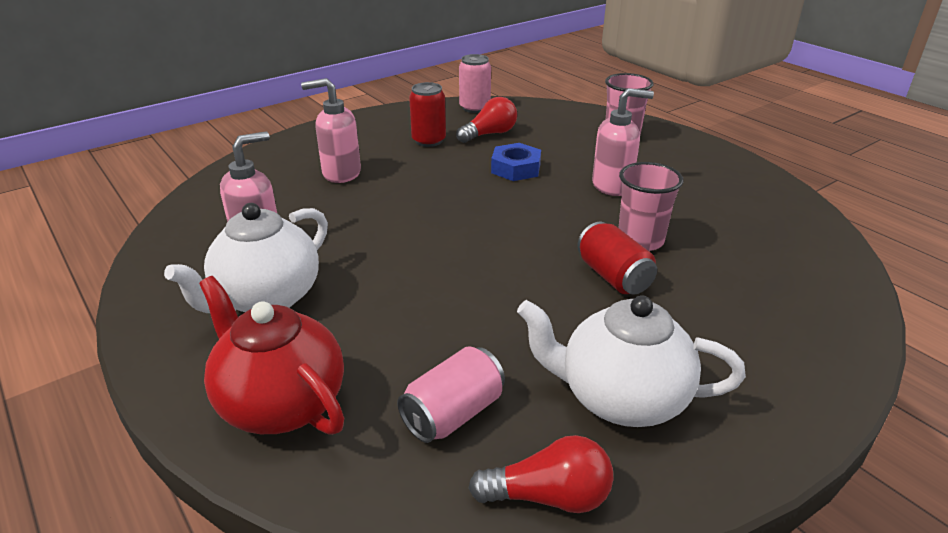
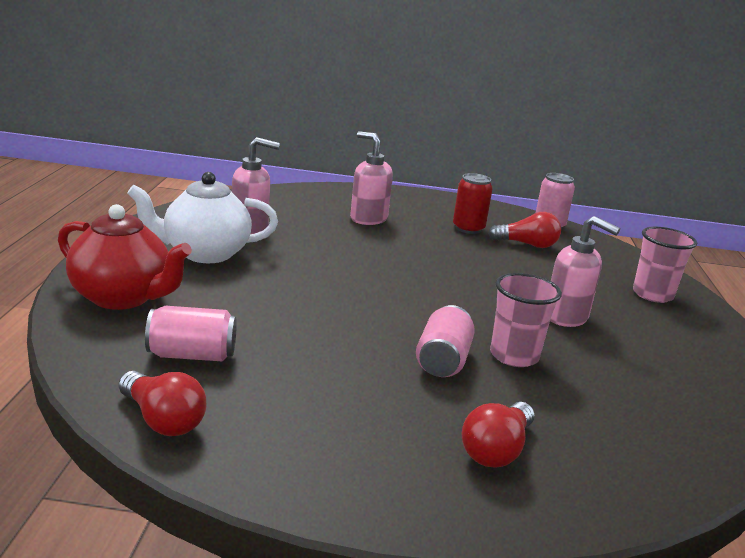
camera: 40 degrees right, 10 degrees down
red teapot [199,276,344,435] -> red teapot turned 120 degrees clockwise [58,204,192,310]
blue nut [491,143,541,181] -> none
white teapot [517,295,746,427] -> none
red can [577,222,657,294] -> pink can [416,305,475,377]
none -> red light bulb [462,402,534,467]

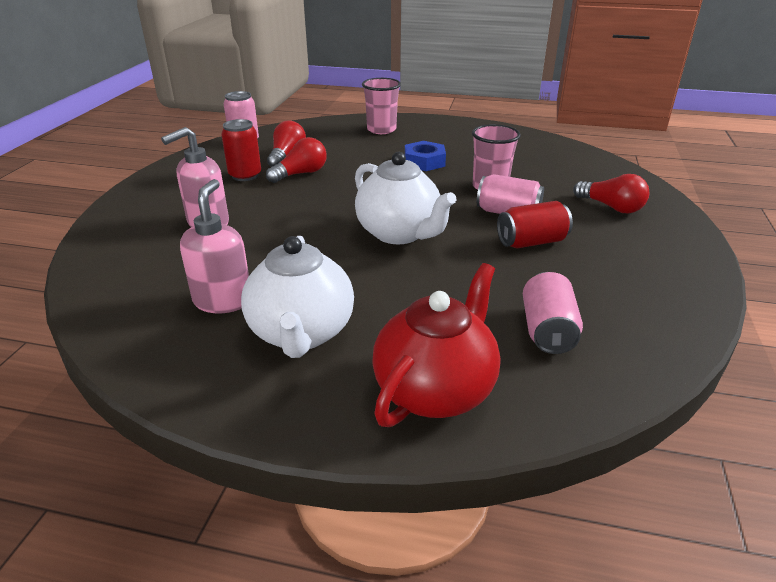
camera: 80 degrees left, 10 degrees up
red light bulb [119,371,206,436] -> red light bulb moved to [266,137,327,183]
pink soap dispenser [550,216,620,327] -> blue nut [405,141,446,171]
none -> white teapot [355,152,456,244]
none -> red can [497,201,573,248]

